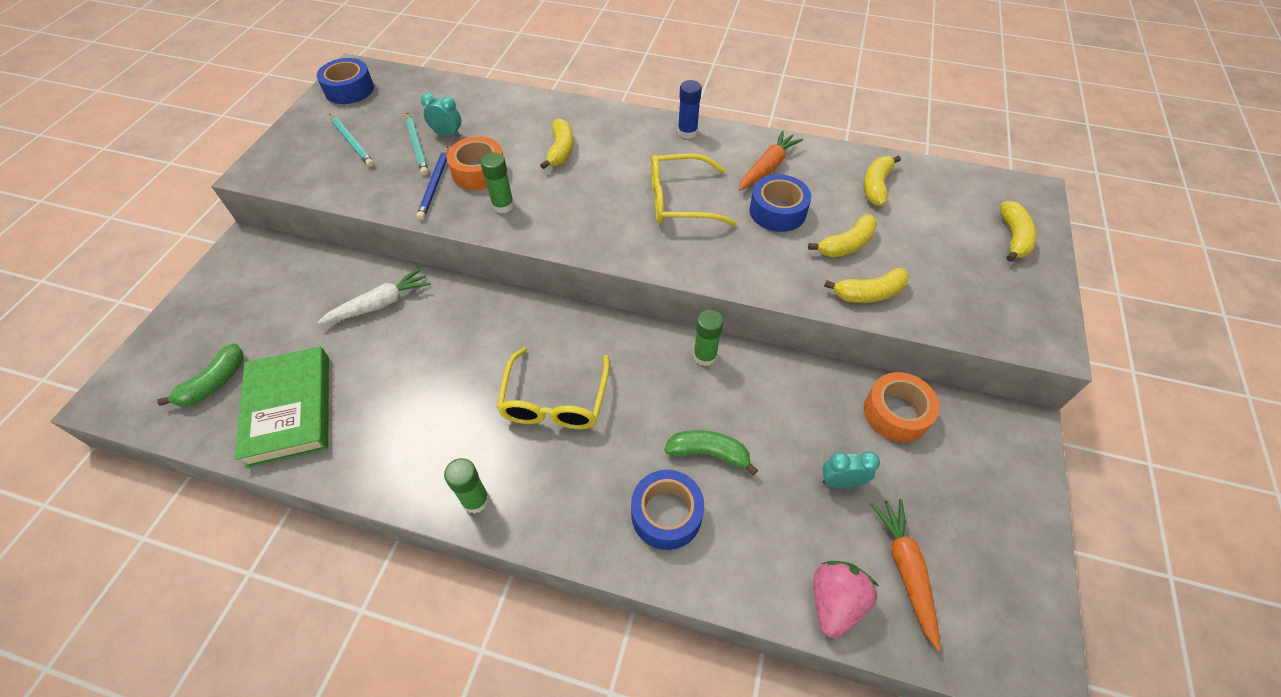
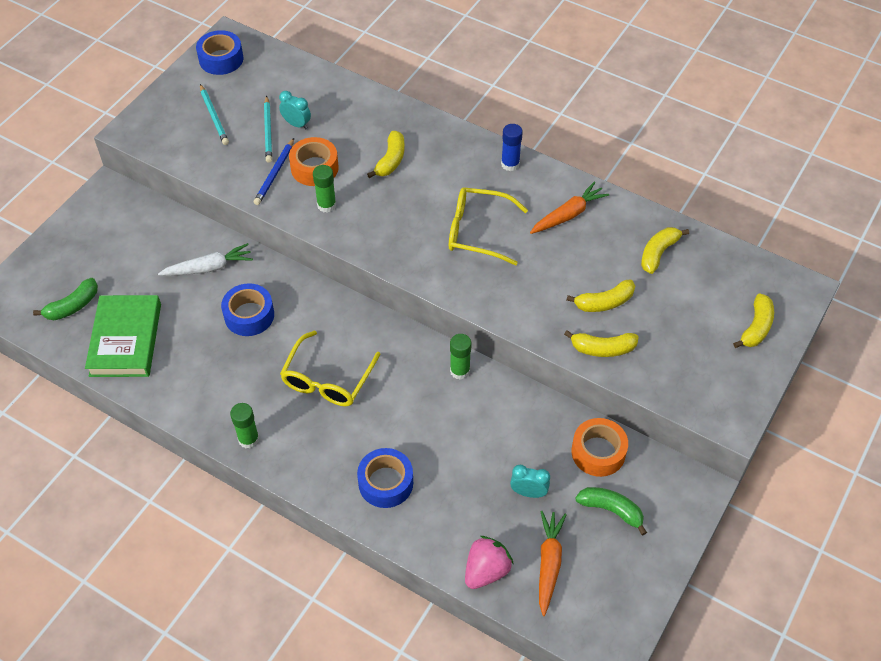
camera: 15 degrees right, 0 degrees up
green banana [664,430,758,475] -> green banana moved to [575,487,647,536]
blue tape [749,174,811,232] -> blue tape moved to [221,283,274,336]

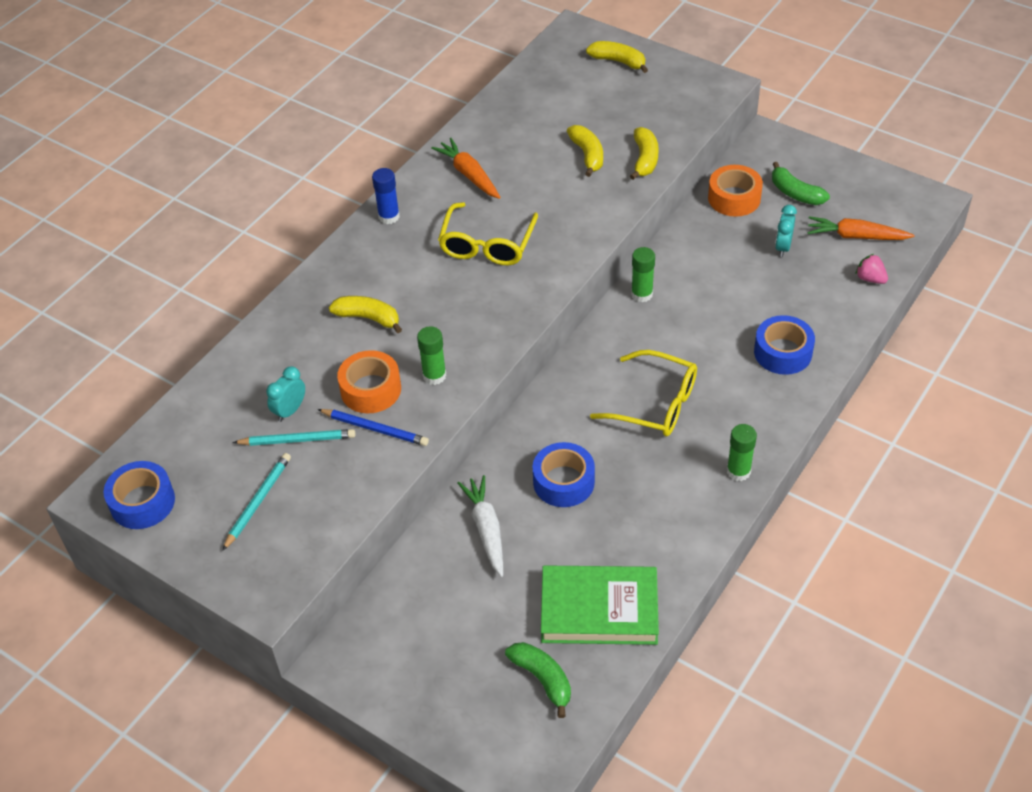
camera: 85 degrees left, 5 degrees down
turquoise pencil [200,84,229,145] -> turquoise pencil turned 45 degrees counterclockwise [222,453,291,551]
pink strawberry [465,536,514,589] -> pink strawberry [855,254,888,284], size x0.64
green banana [575,487,647,536] -> green banana turned 75 degrees counterclockwise [772,162,830,205]
yellow banana [641,227,689,274] -> none

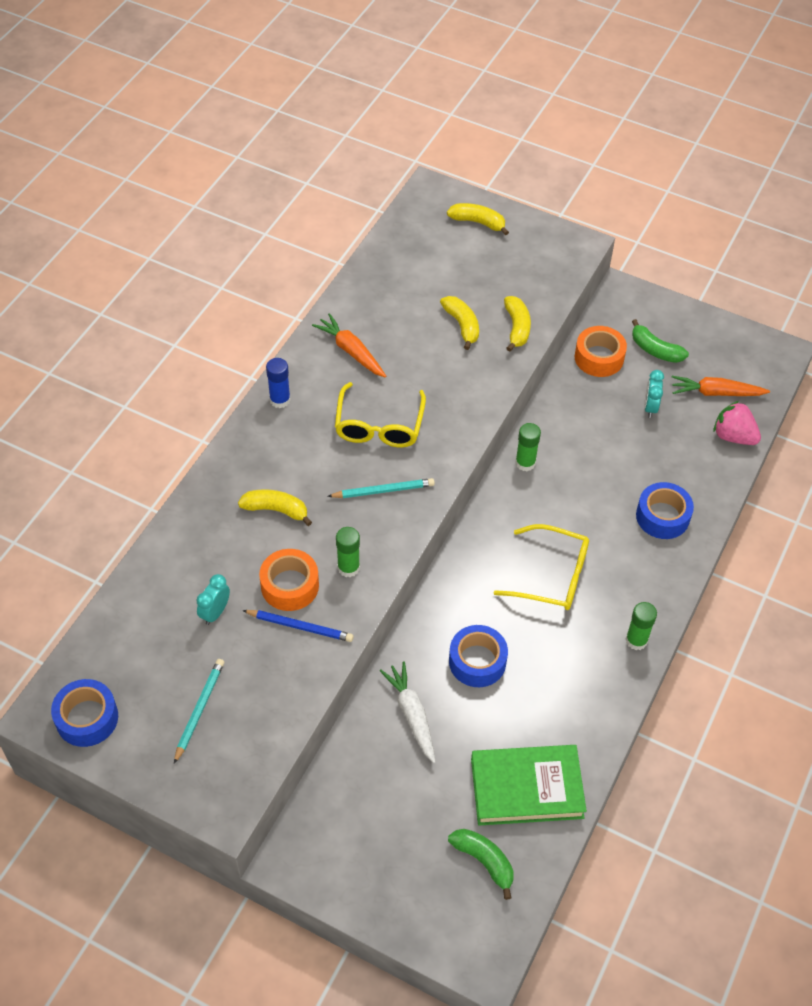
camera: 10 degrees left, 5 degrees up
turquoise pencil [233,429,355,446] -> turquoise pencil moved to [327,478,435,498]
pink strawberry [855,254,888,284] -> pink strawberry [713,401,761,445], size x1.57

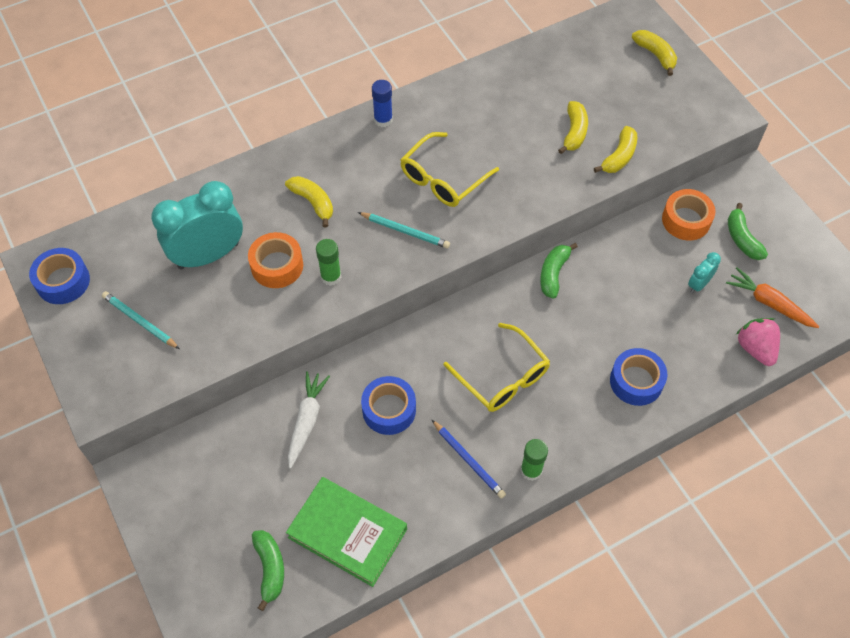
camera: 35 degrees right, 5 degrees up
turquoise pencil [174,659,224,764] -> turquoise pencil turned 105 degrees counterclockwise [102,291,180,349]
turquoise clock [196,574,230,625] -> turquoise clock [151,181,243,269], size x2.23
blue pencil [242,610,354,642] -> blue pencil moved to [432,420,506,499]
orange carrot [312,313,386,377] -> none
green glue stick [515,423,541,471] -> green banana [540,243,578,299]

